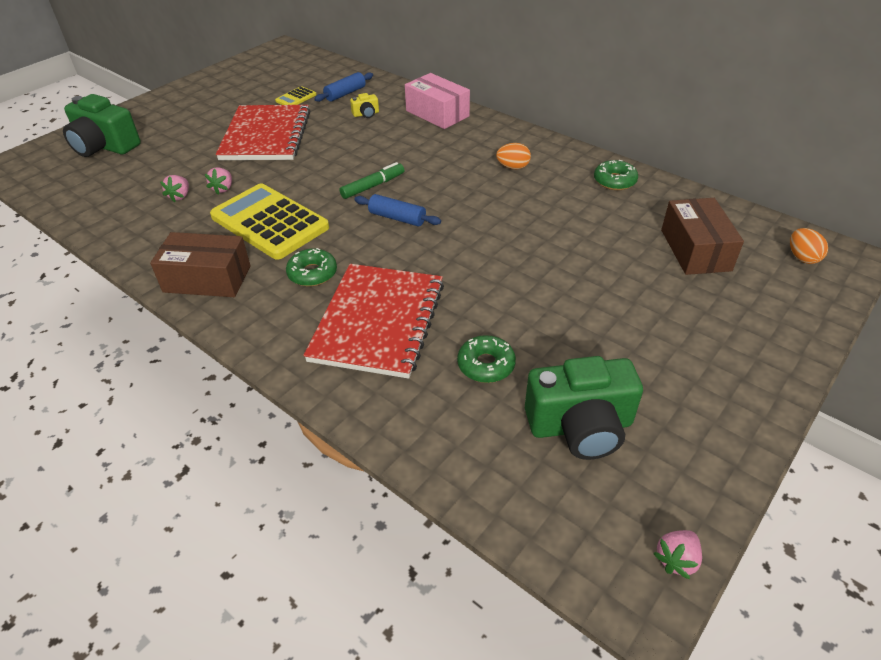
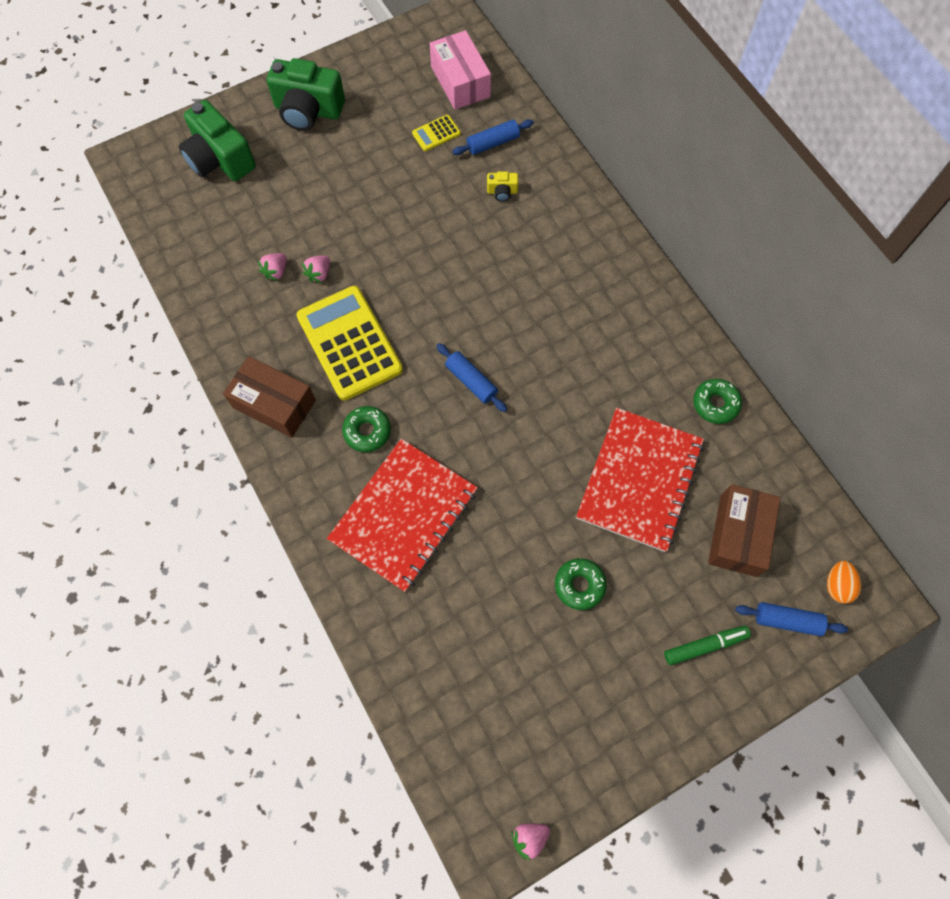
camera: 20 degrees right, 25 degrees up
red notebook [216,105,310,160] -> red notebook moved to [576,408,704,552]
green marker [340,162,404,199] -> green marker moved to [664,626,751,665]
pink box [405,73,470,129] -> pink box moved to [430,30,491,110]
green donut [457,335,516,383] -> green donut moved to [555,558,607,610]
orange egg [496,143,531,169] -> none
green camera [525,356,643,460] -> green camera moved to [267,58,345,131]
none -> blue rolling pin [735,602,848,636]

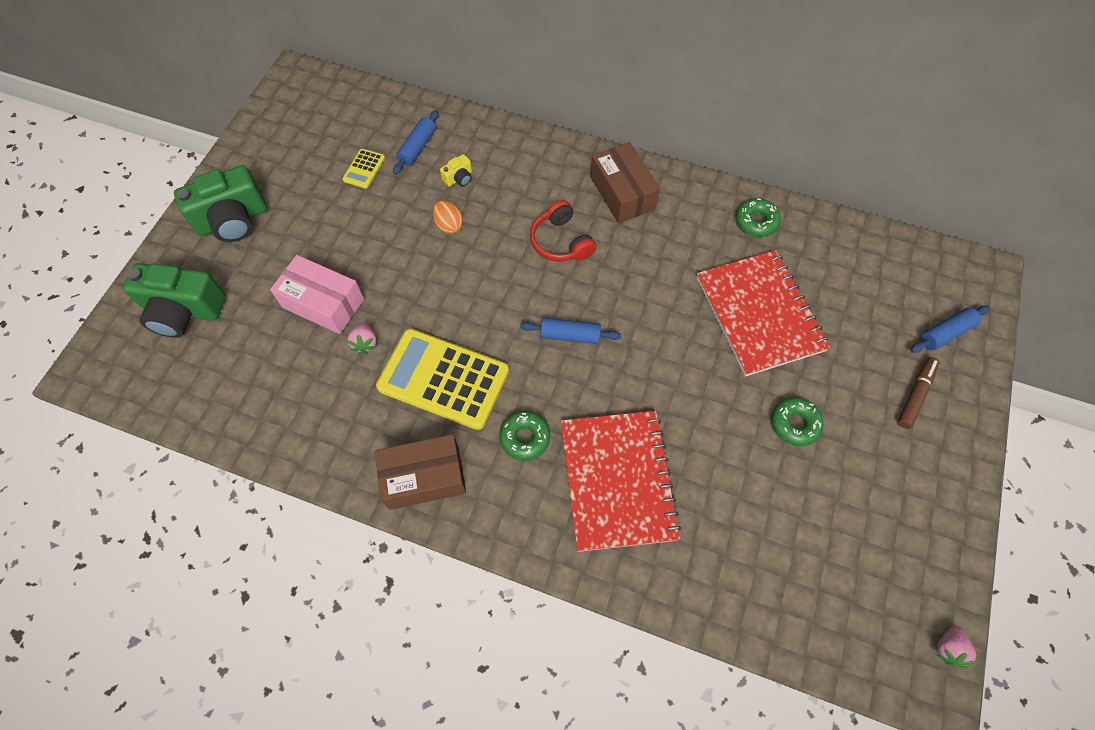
camera: 40 degrees left, 5 degrees down
pink strawberry [258,253,287,281] -> none
pink box [430,30,491,110] -> pink box moved to [270,255,364,334]
green marker [664,626,751,665] -> brown marker [898,357,939,429]
brown box [708,484,780,577] -> brown box moved to [590,142,660,223]
orange egg [827,561,862,604] -> orange egg moved to [433,201,463,234]
none -> red headphones [530,200,597,262]

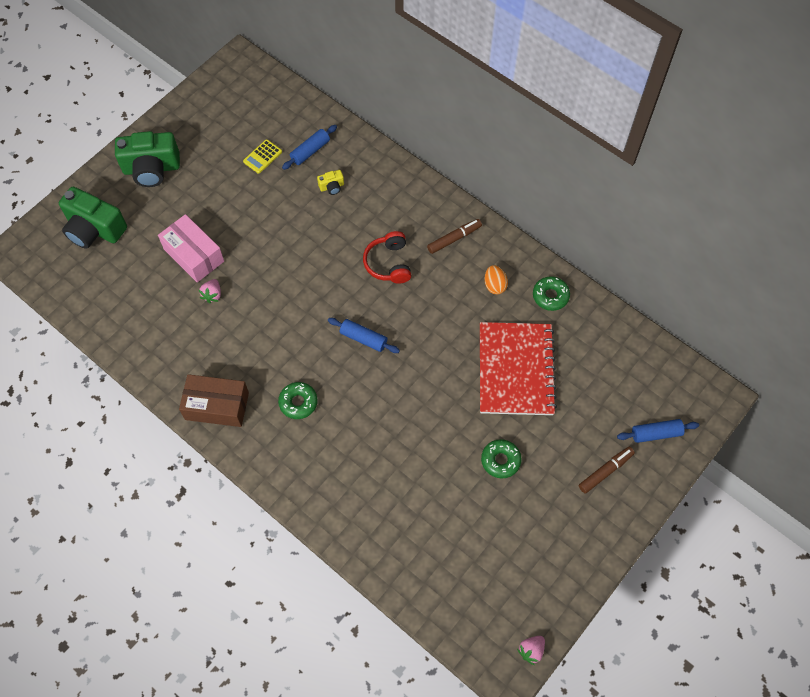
camera: 20 degrees right, 0 degrees up
yellow calculator [376,328,509,430] -> none
orange egg [433,201,463,234] -> orange egg moved to [485,265,508,294]
red notebook [561,411,681,552] -> none
brown box [590,142,660,223] -> brown marker [427,219,482,254]

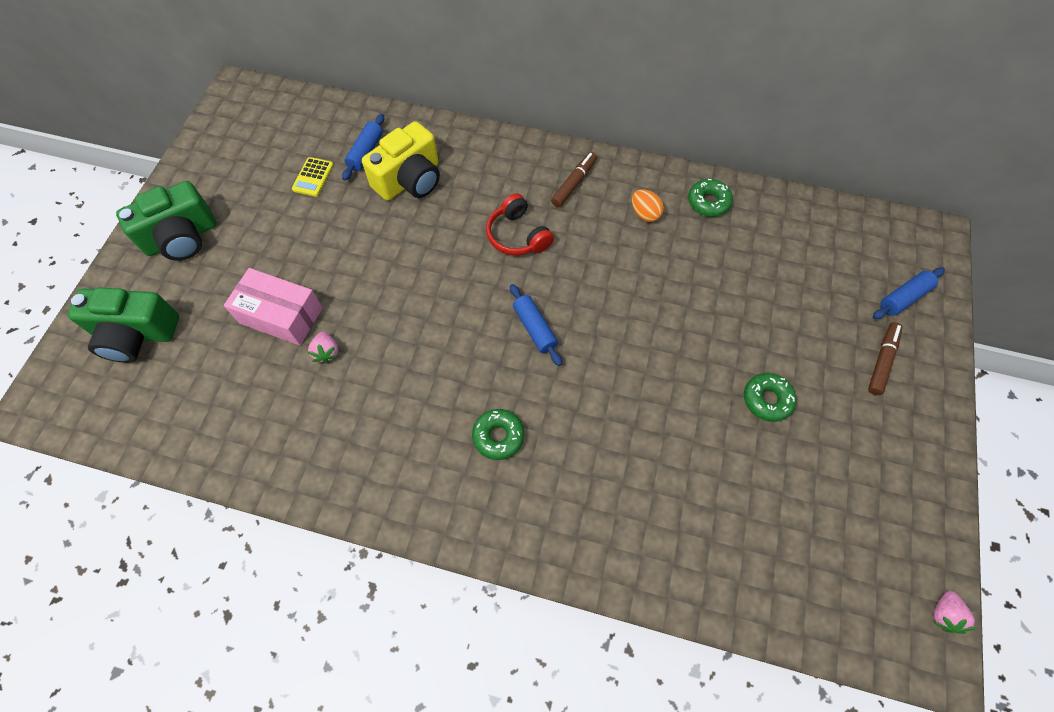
camera: 25 degrees left, 0 degrees up
brown box [179,374,249,427] -> none
yellow camera [317,170,344,195] -> yellow camera [362,121,440,201], size x2.31
blue rolling pin [328,318,400,353] -> blue rolling pin turned 60 degrees clockwise [510,284,562,366]
red notebook [480,322,557,415] -> none

